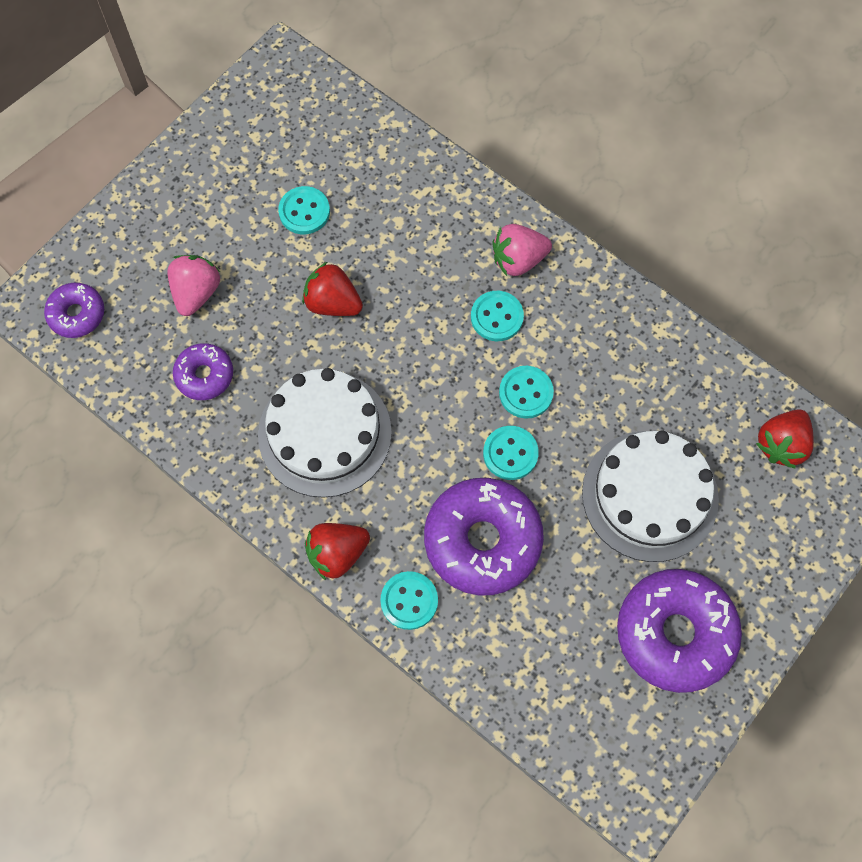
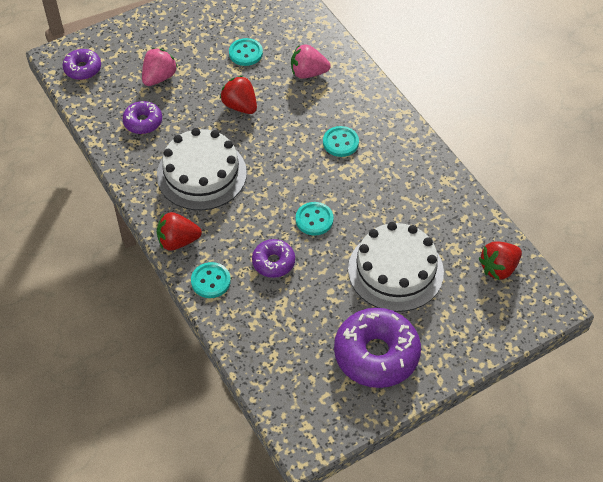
camera: 20 degrees right, 15 degrees down
purple donut [424,478,544,595] -> purple donut [252,239,295,278], size x0.53
pink strawberry [493,224,552,276] -> pink strawberry moved to [291,44,331,79]
turquoise button [499,366,554,418] -> none

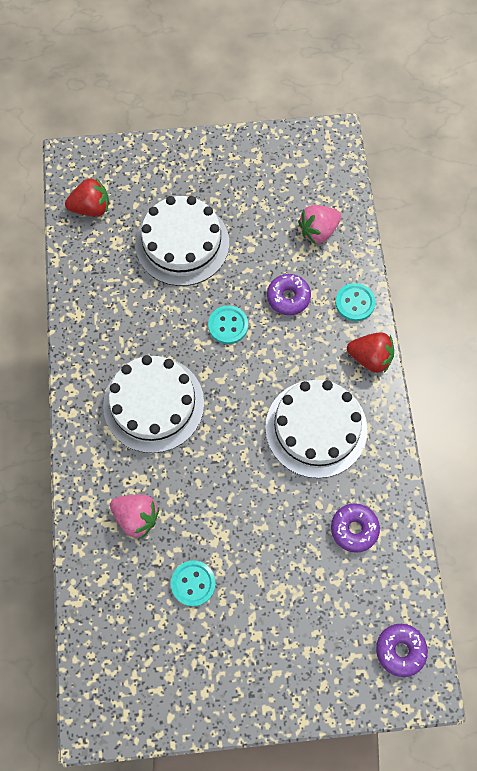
camera: 155 degrees left, 15 degrees up
pink strawberry [142,48,178,86] -> pink strawberry moved to [298,205,341,244]
red strawberry [220,75,257,114] -> none
turquoise button [323,126,359,157] -> white cake [103,355,204,453]
purple donut [334,308,421,388] -> none

